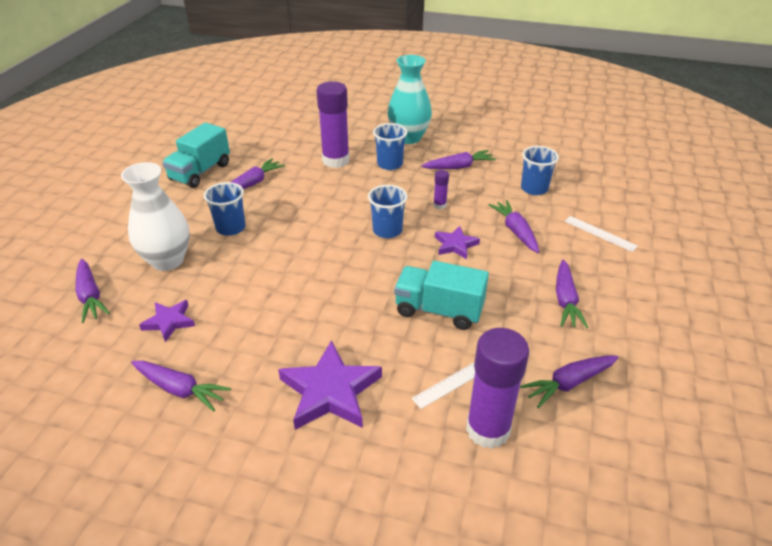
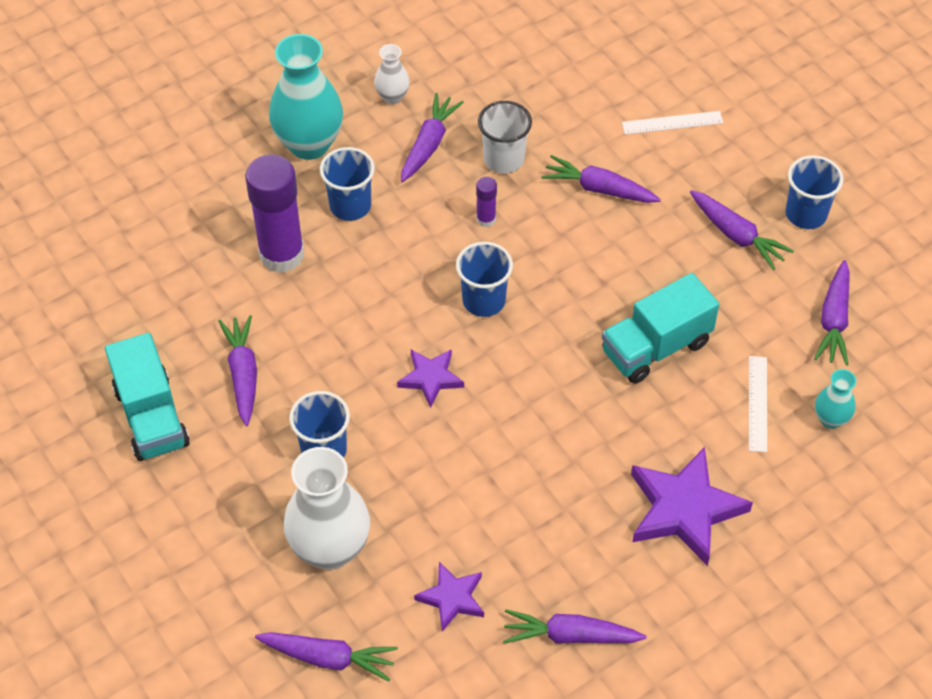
camera: 50 degrees left, 15 degrees up
purple carrot [131,361,231,412] -> purple carrot turned 150 degrees counterclockwise [503,609,647,644]
purple star [435,226,480,259] -> purple star moved to [397,349,464,408]
purple glue stick [466,328,529,449] -> turquoise vase [815,369,856,429]
blue cup [521,146,559,195] -> blue cup moved to [786,155,844,229]
none -> white vase [374,44,410,104]
none -> white cup [478,101,532,173]

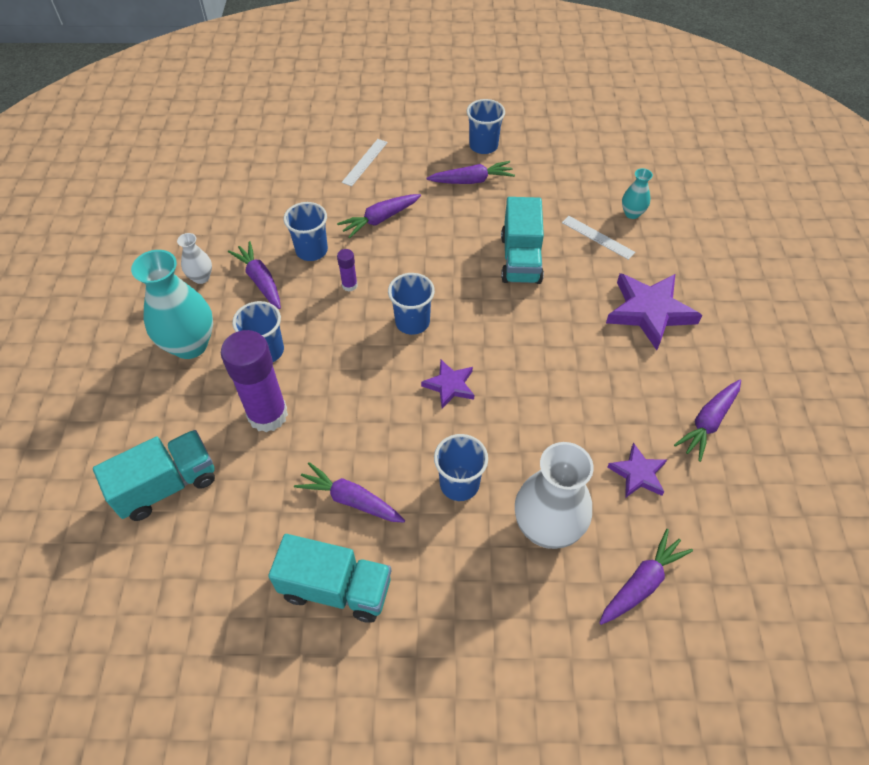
camera: 55 degrees left, 0 degrees up
white cup [478,101,532,173] -> blue cup [284,202,328,261]
purple carrot [814,260,850,365] -> none
none -> turquoise truck [93,430,215,521]

